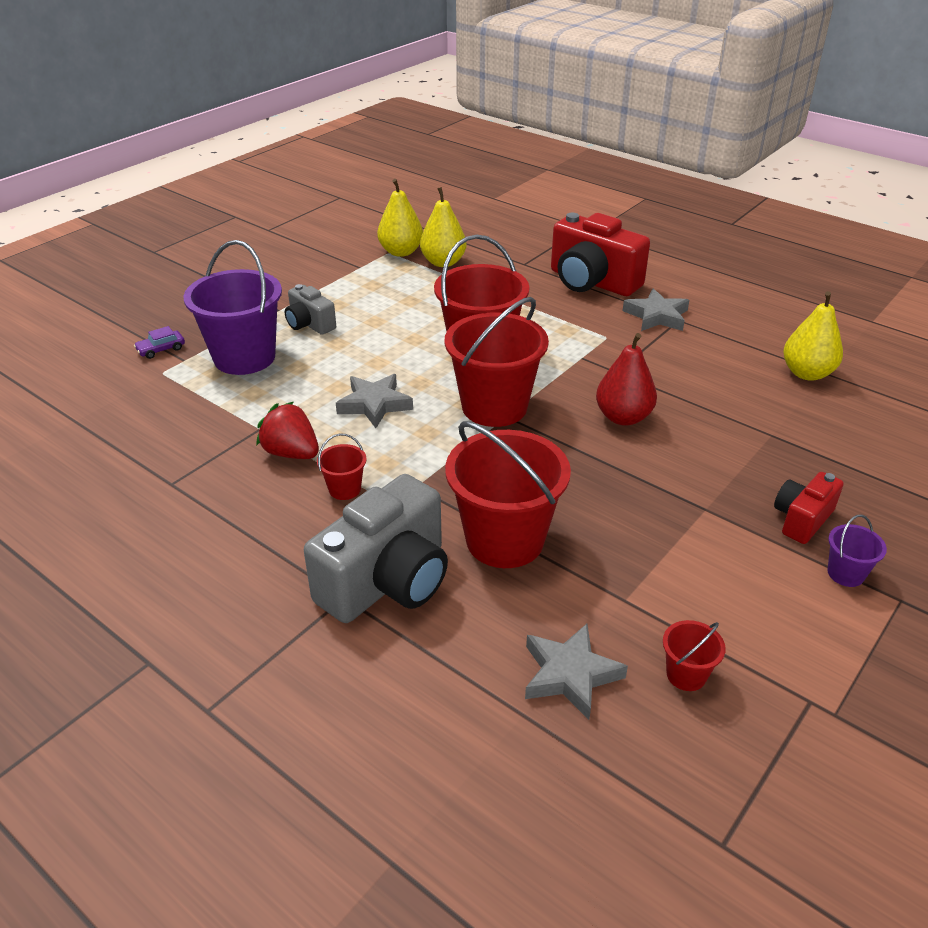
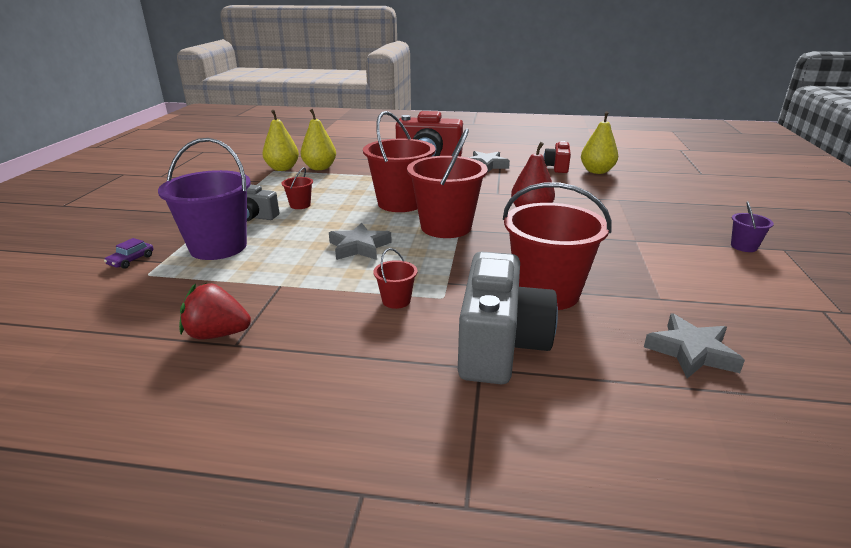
camera: 30 degrees left, 10 degrees down
red strawberry [256,402,319,459] -> red strawberry moved to [179,283,251,339]
red bucket [663,620,726,691] -> red bucket moved to [282,167,313,209]
red camera [774,472,844,544] -> red camera moved to [544,141,571,173]

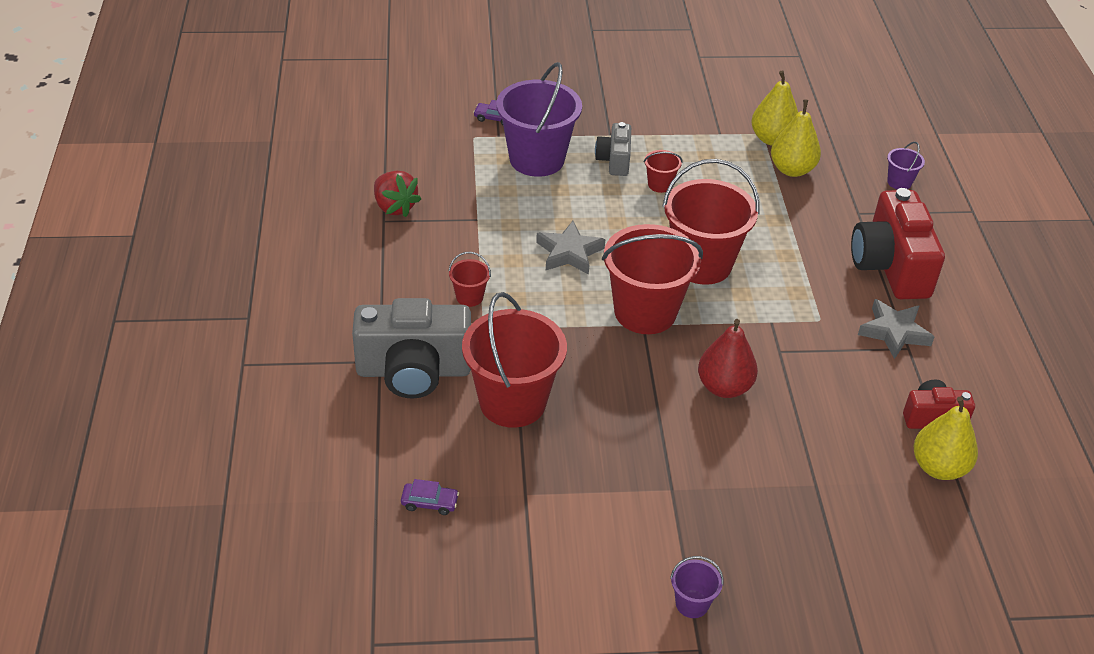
camera: 75 degrees right, 15 degrees up
red strawberry [179,283,251,339] -> red strawberry turned 150 degrees clockwise [374,171,421,217]
grey star [644,313,745,378] -> purple car [401,479,459,515]
none -> purple bucket [887,142,925,189]

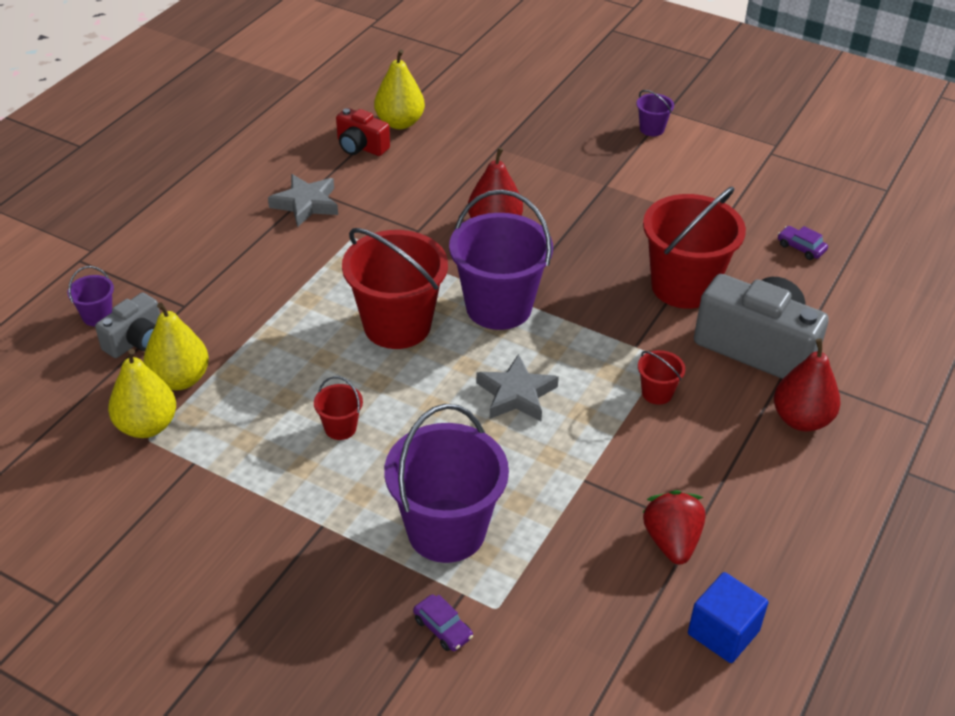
camera: 145 degrees left, 0 degrees up
grey camera [595,122,631,176] -> grey camera moved to [95,293,160,358]
red bucket [602,224,703,334] -> purple bucket [449,190,553,330]
red camera [851,188,945,299] -> none
none -> blue cube [688,572,768,663]
none -> red pear [774,339,841,431]

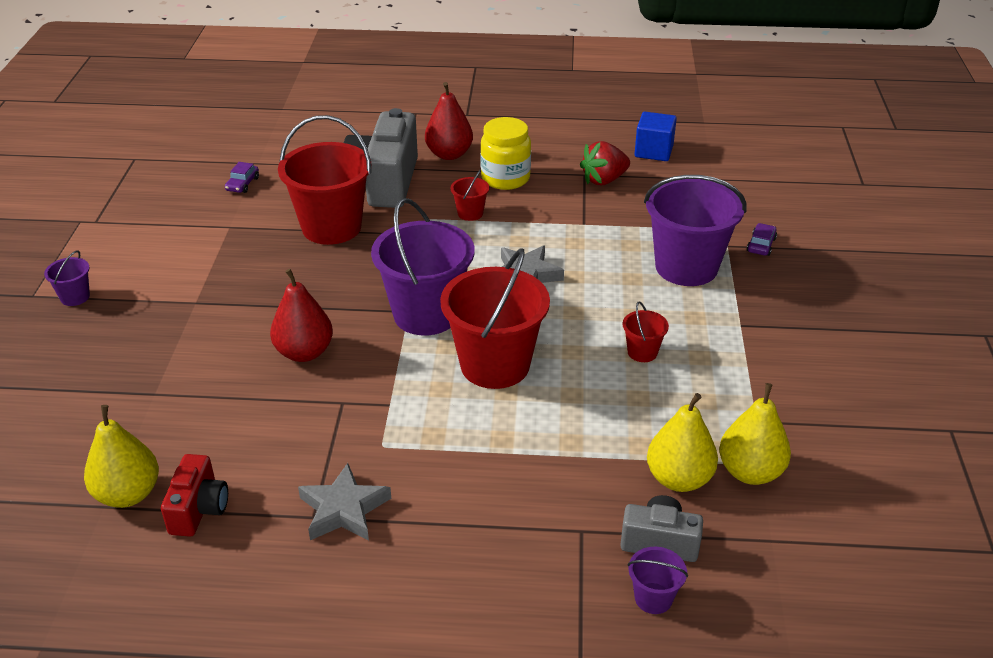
camera: 115 degrees left, 5 degrees down
none -> yellow jar [480,117,531,190]

